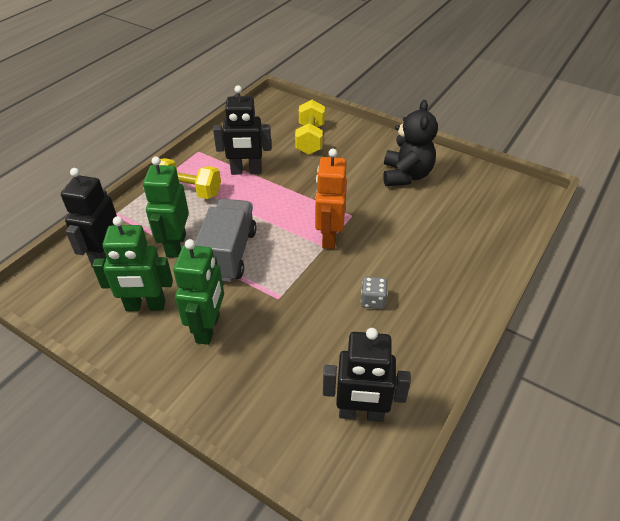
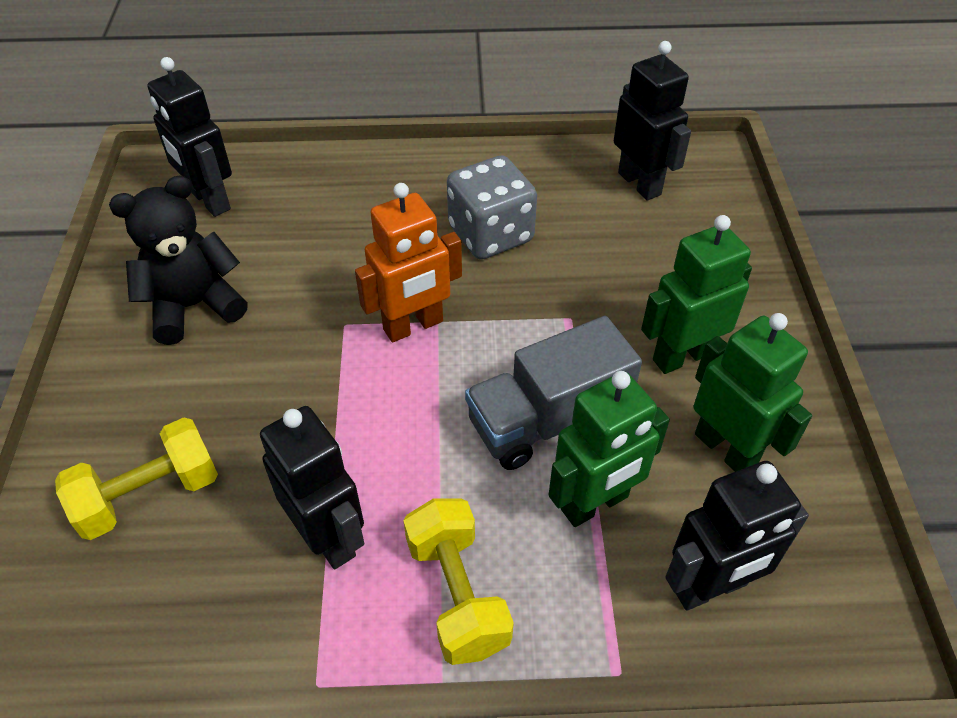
camera: 125 degrees left, 5 degrees up
grey dice [361,277,387,309] -> grey dice [447,156,537,259], size x2.04
none -> black robot [147,57,232,217]

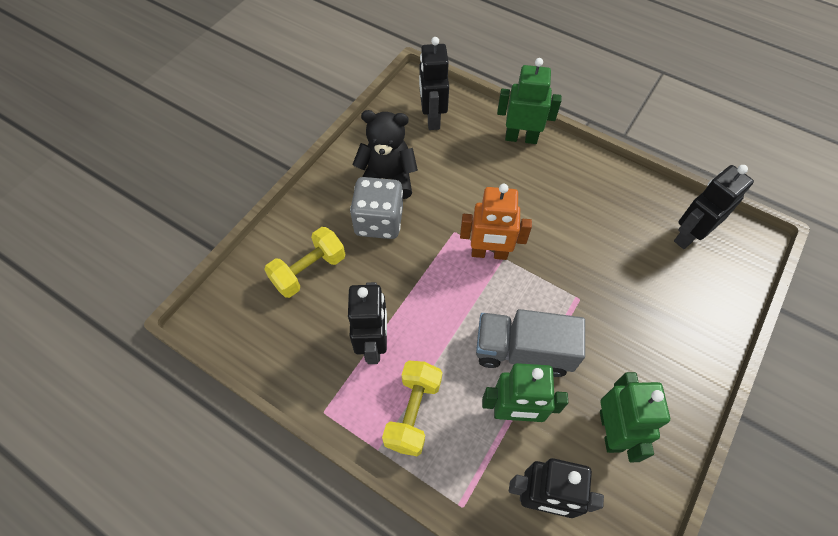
camera: 35 degrees right, 10 degrees up
yellow dumbbell [55,417,218,540] -> yellow dumbbell turned 45 degrees counterclockwise [264,227,345,298]
grey dice [447,156,537,259] -> grey dice moved to [350,177,403,239]
black robot [614,41,691,200] -> black robot turned 135 degrees counterclockwise [674,165,754,249]
green robot [641,215,752,374] -> green robot moved to [497,58,562,144]

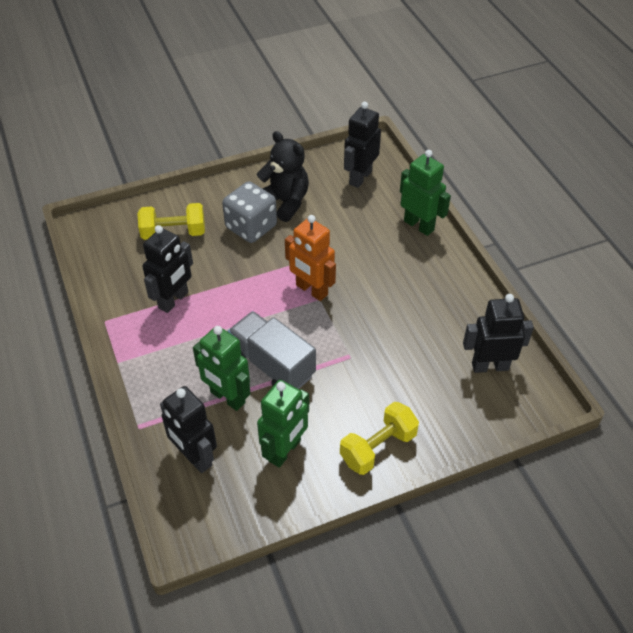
camera: 35 degrees right, 10 degrees down
yellow dumbbell [382,361,442,456] -> yellow dumbbell moved to [340,402,419,475]

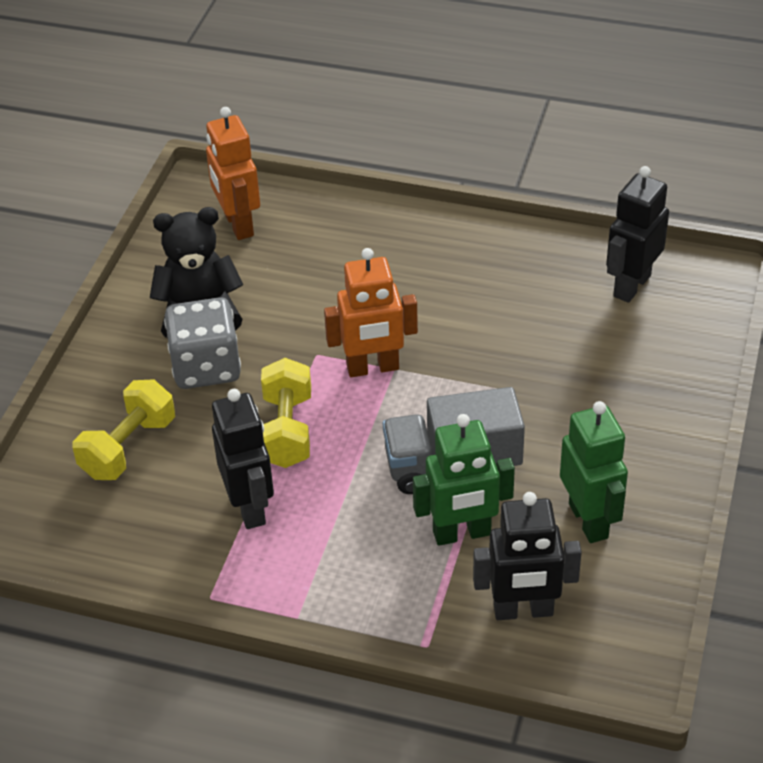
camera: 50 degrees left, 5 degrees down
yellow dumbbell [340,402,419,475] -> yellow dumbbell moved to [261,358,311,468]
black robot [344,101,381,188] -> orange robot [206,107,260,240]
green robot [400,150,451,236] -> none

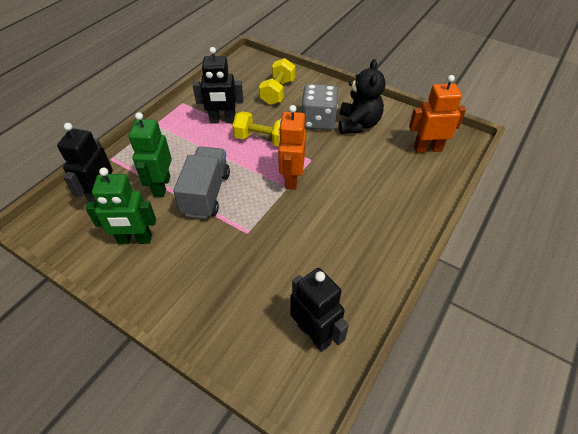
camera: 105 degrees right, 5 degrees up
yellow dumbbell [72,379,175,480] -> yellow dumbbell turned 60 degrees clockwise [259,58,295,105]

